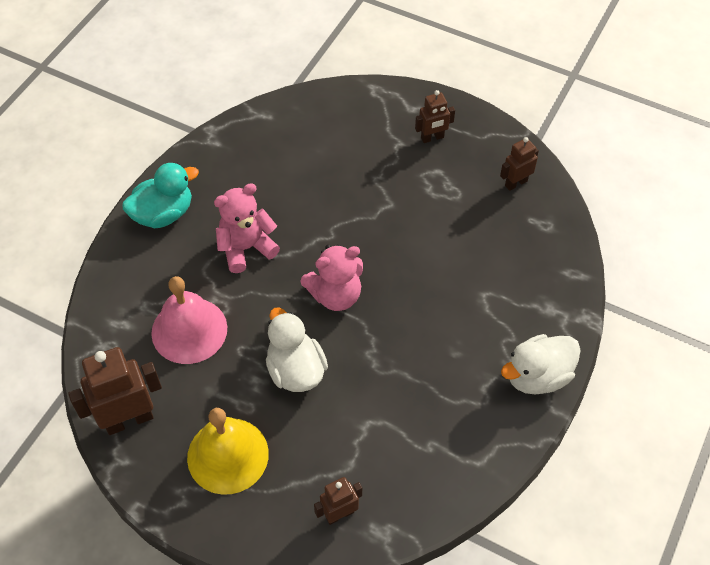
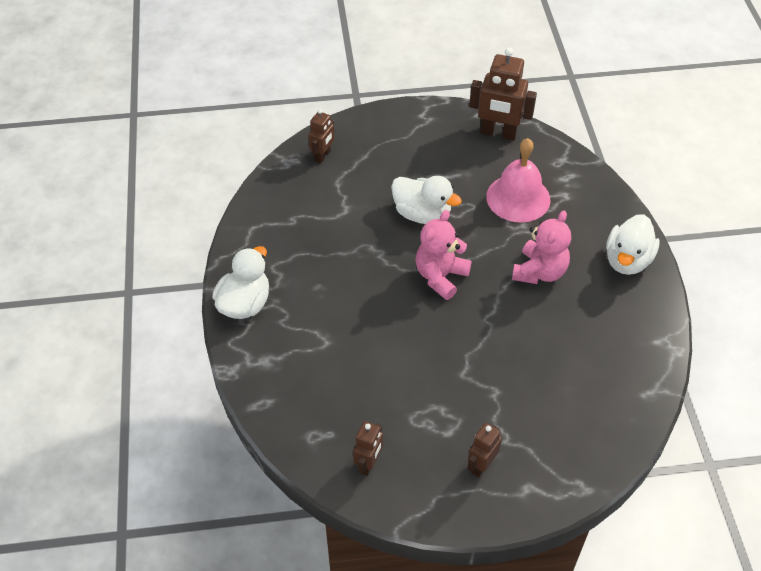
camera: 145 degrees right, 5 degrees down
brown robot [68,347,162,435] -> brown robot turned 75 degrees clockwise [469,48,537,141]
turquoise duck [122,163,199,228] -> white duck [606,214,660,275]
yellow bell [187,408,269,495] -> none

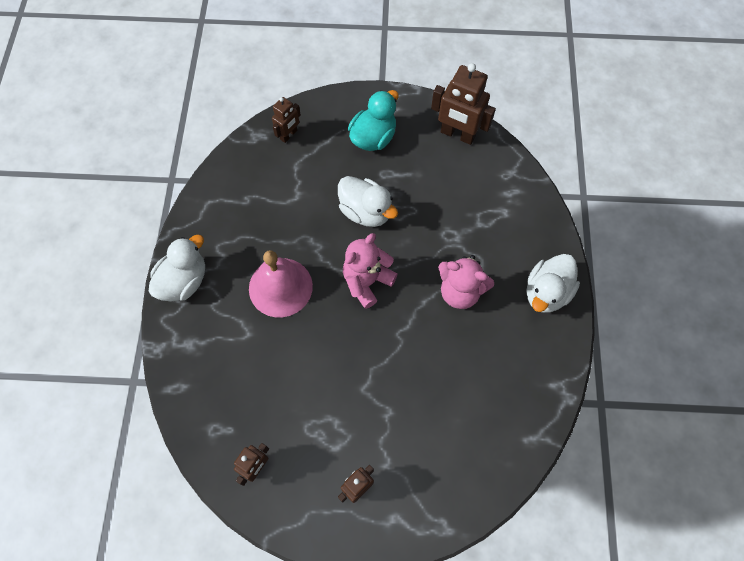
camera: 10 degrees right, 15 degrees up
pink bell [486,138,550,223] -> pink bell moved to [249,250,313,317]
pink teddy bear [512,210,571,284] -> pink teddy bear turned 75 degrees clockwise [438,255,494,309]
none -> turquoise duck [348,90,399,151]

